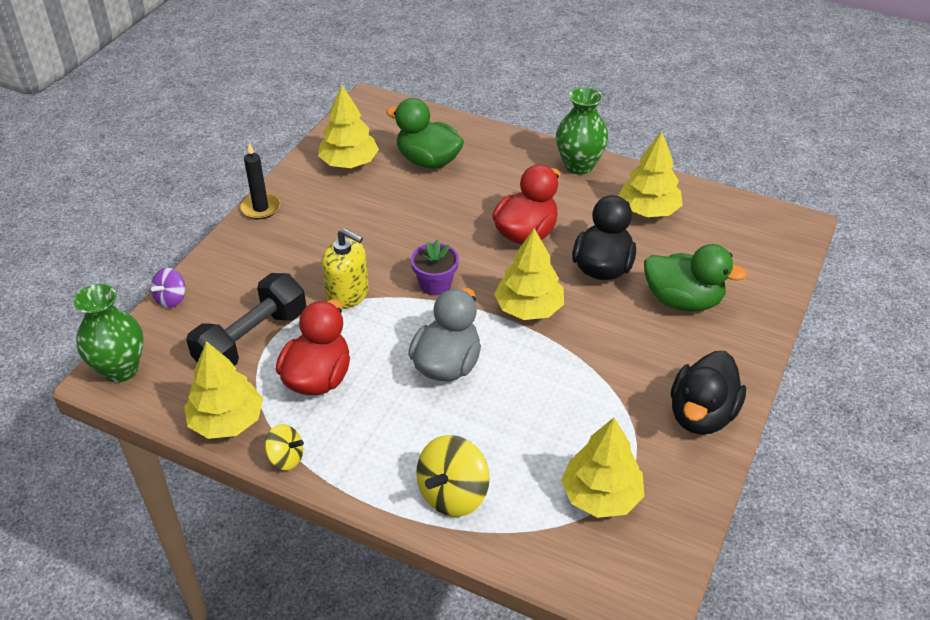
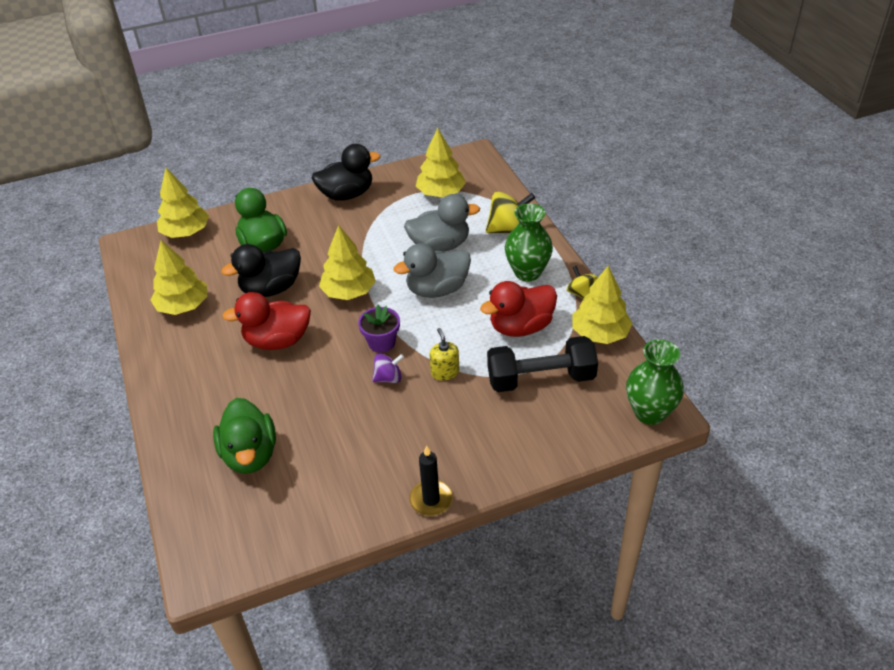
camera: 135 degrees left, 0 degrees up
purple spinning top [151,268,185,308] -> purple spinning top moved to [372,354,404,383]
yellow tree [318,85,379,168] -> yellow tree moved to [157,168,209,238]
yellow soap dispenser [322,228,369,309] -> yellow soap dispenser [430,328,459,381], size x0.66
green vase [556,87,608,175] -> green vase moved to [505,203,553,282]
none -> grey duck [404,194,480,252]

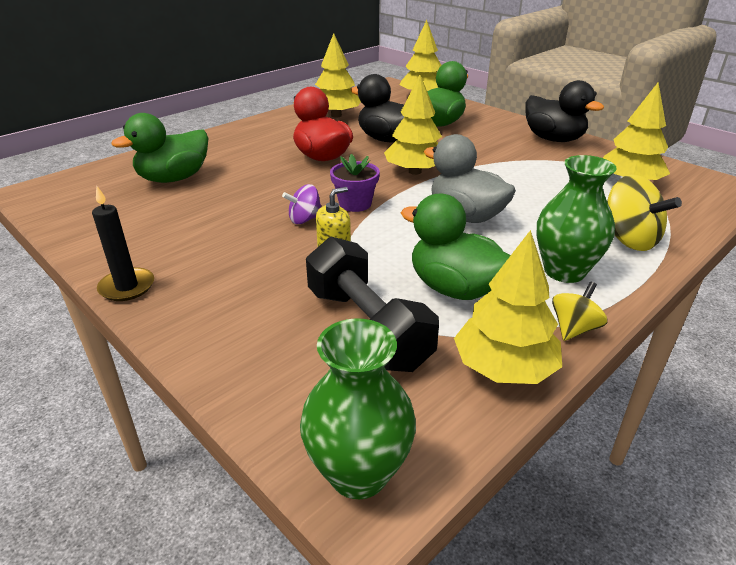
camera: 65 degrees right, 10 degrees down
purple spinning top [372,354,404,383] -> purple spinning top turned 105 degrees clockwise [282,184,321,224]
grey duck [404,194,480,252] -> none
red duck [480,281,557,337] -> green duck [401,194,511,300]

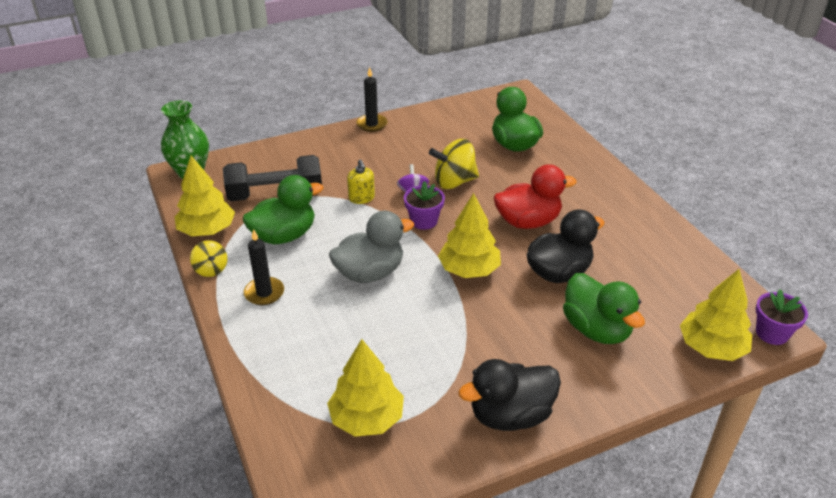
camera: 110 degrees right, 5 degrees up
yellow tree [315,33,361,118] -> none
green vase [537,155,617,283] -> black candle [244,229,284,305]
yellow spinning top [607,175,682,251] -> yellow spinning top moved to [429,139,479,189]
none -> purple flower pot [756,289,808,345]

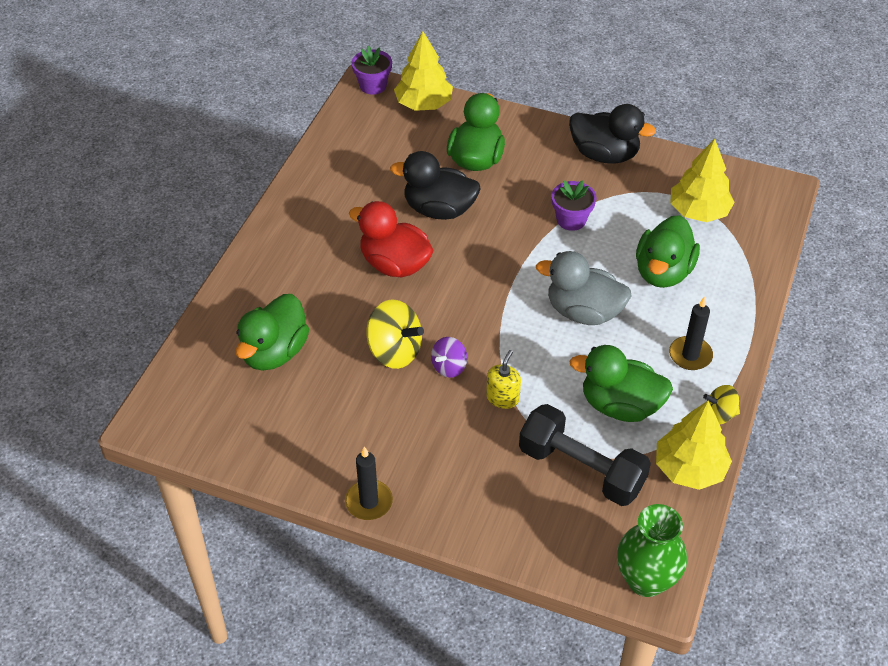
camera: 135 degrees left, 10 degrees up
yellow spinning top [190,240,227,277] -> yellow spinning top turned 105 degrees counterclockwise [703,385,740,424]
purple flower pot [404,181,445,230] -> purple flower pot moved to [551,180,597,231]
yellow tree [438,193,501,278] -> none
none -> green duck [636,215,700,288]

